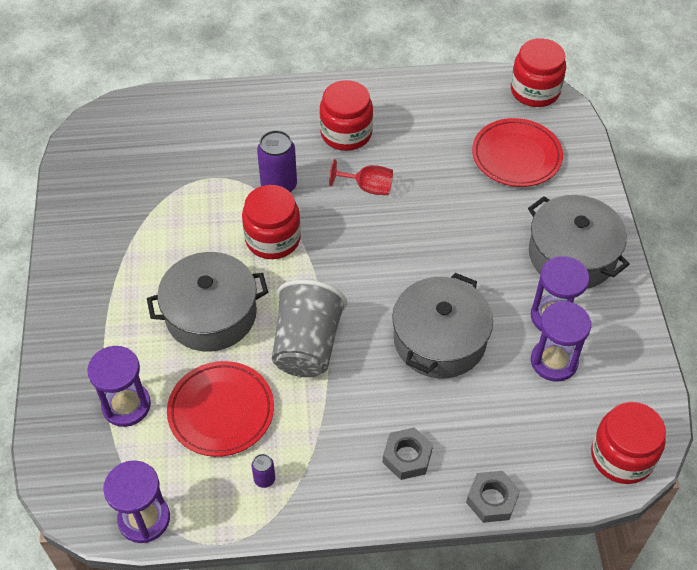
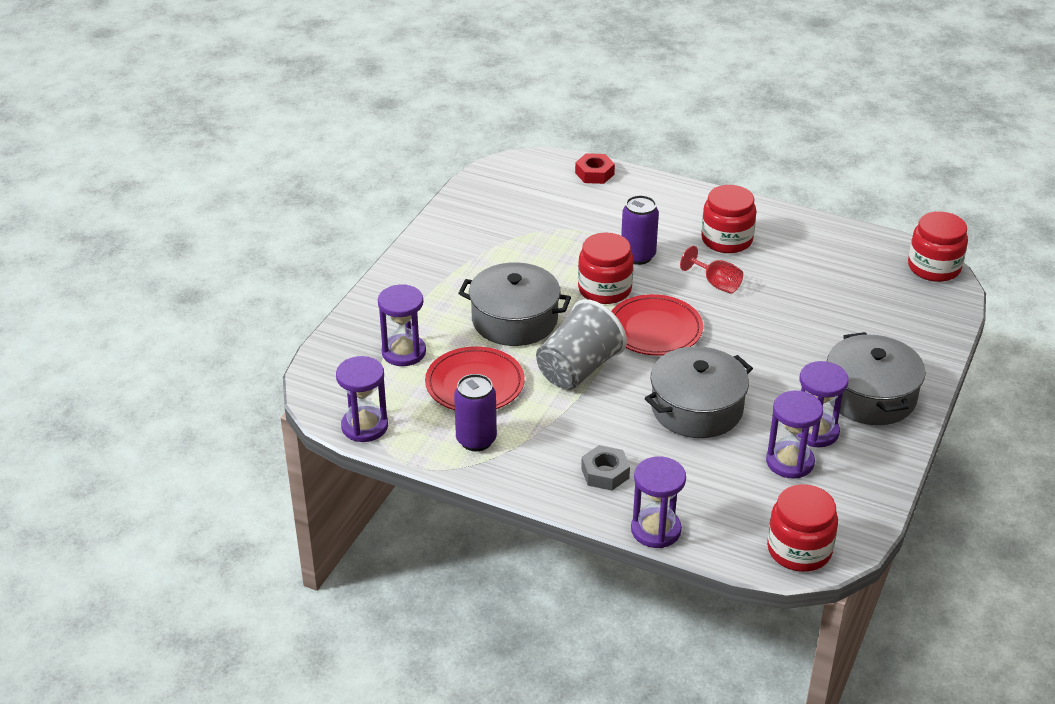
camera: 30 degrees right, 15 degrees down
purple can [251,454,275,488] -> purple can [454,374,497,451], size x2.01
grey nut [466,471,520,523] -> purple hourglass [631,456,686,548]
red plate [472,118,563,187] -> red plate moved to [611,294,703,356]
none -> red nut [575,153,615,184]

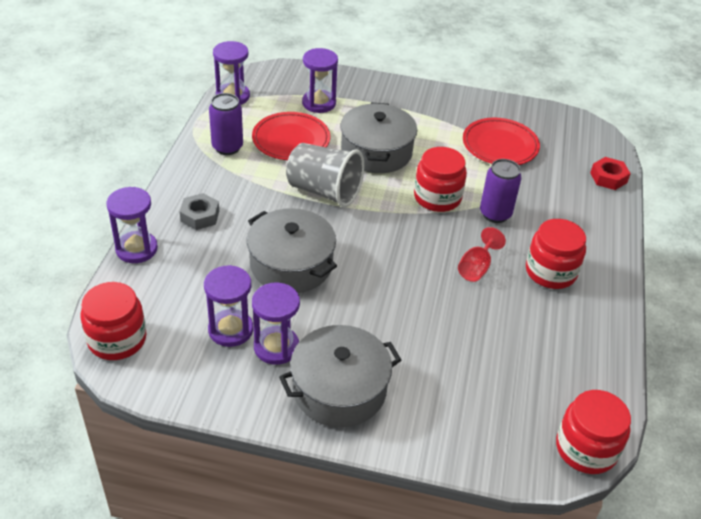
camera: 75 degrees right, 5 degrees up
red plate [611,294,703,356] -> red plate moved to [463,118,540,165]

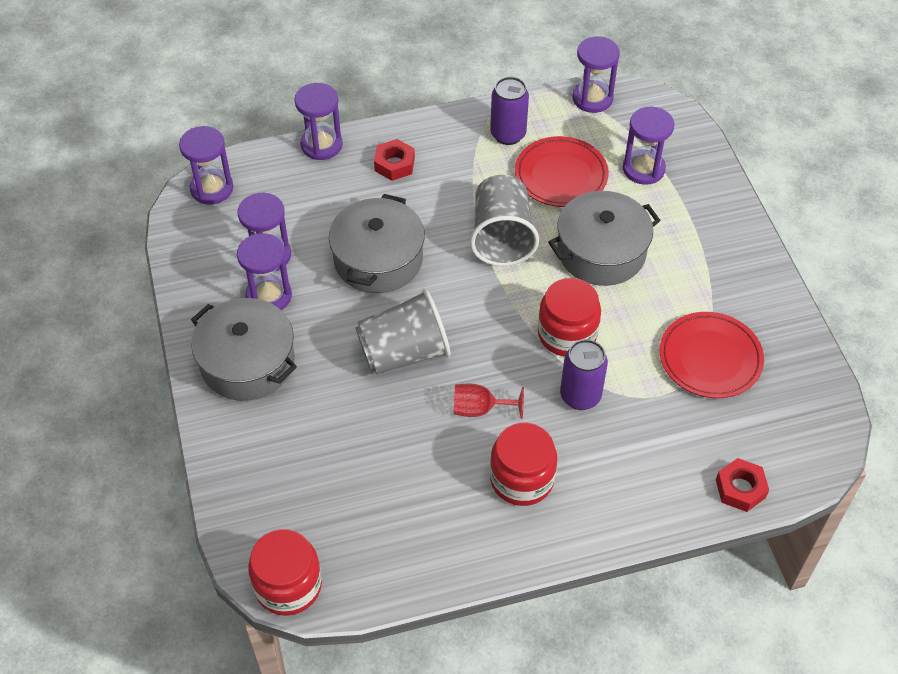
camera: 65 degrees right, 10 degrees up
red jar [80,282,146,360] -> purple hourglass [179,126,233,205]
grey nut [179,193,219,230] -> red nut [374,139,415,181]
none -> grey cup [355,289,451,375]

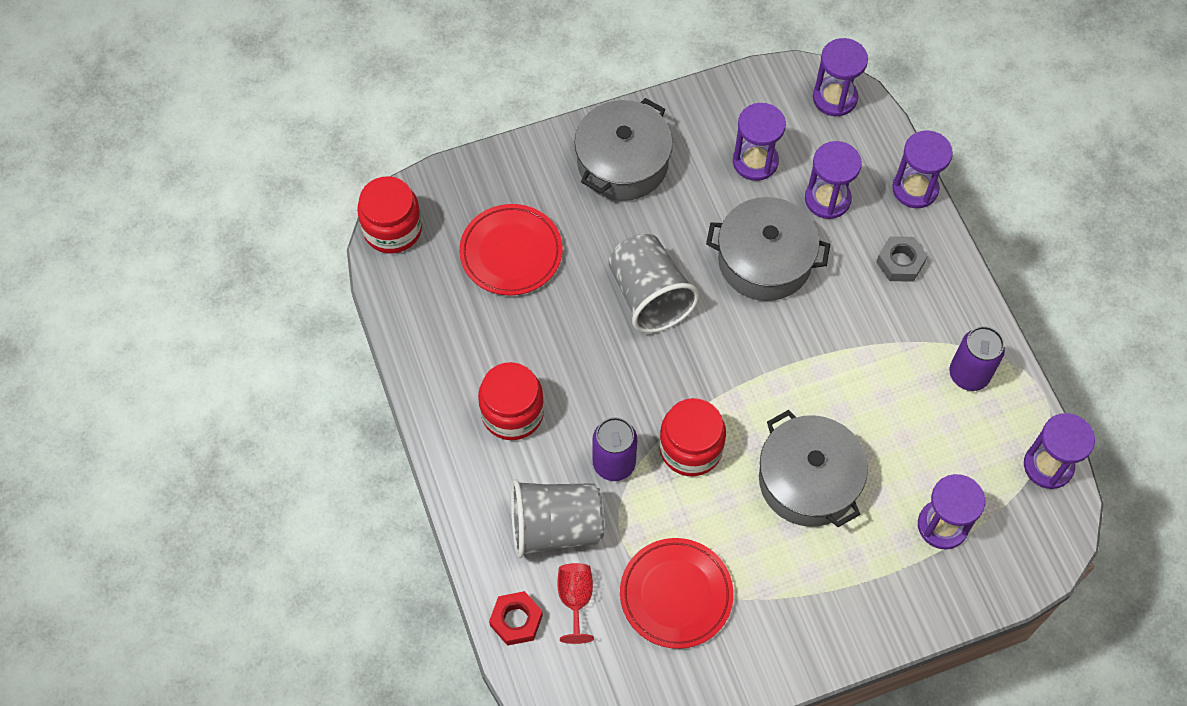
camera: 85 degrees right, 10 degrees up
purple hourglass [237,233,292,310] -> purple hourglass moved to [805,141,862,219]
red nut [374,139,415,181] -> grey nut [876,236,927,282]
red goblet [454,384,524,419] -> red goblet moved to [557,563,594,644]
grey cup [470,175,539,266] -> grey cup moved to [511,479,605,558]
red plate [515,136,609,207] -> red plate moved to [459,204,563,295]

